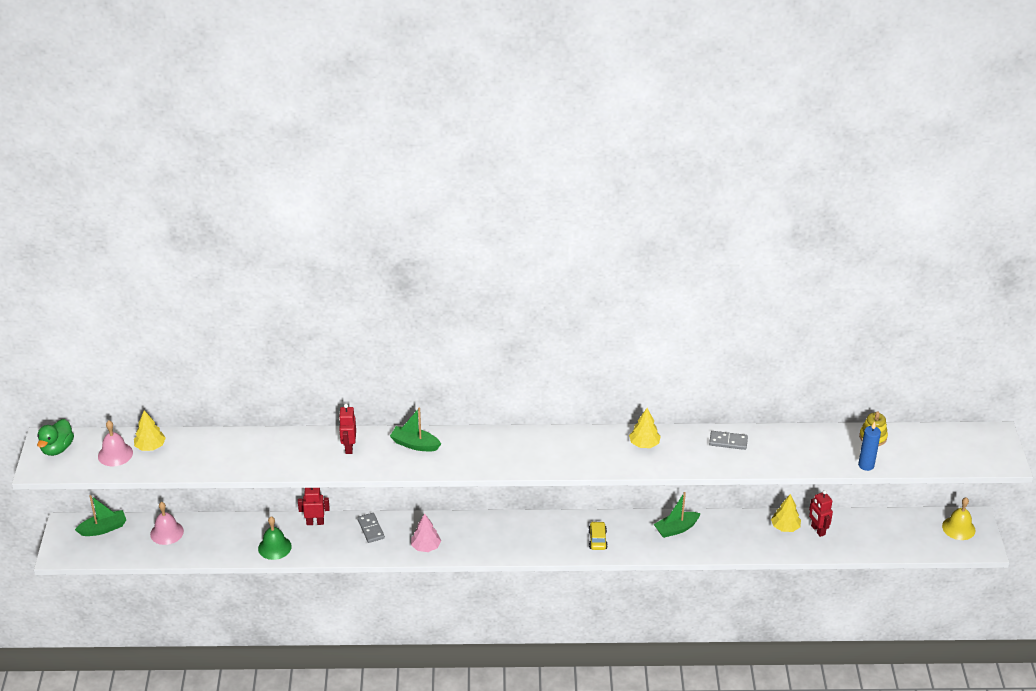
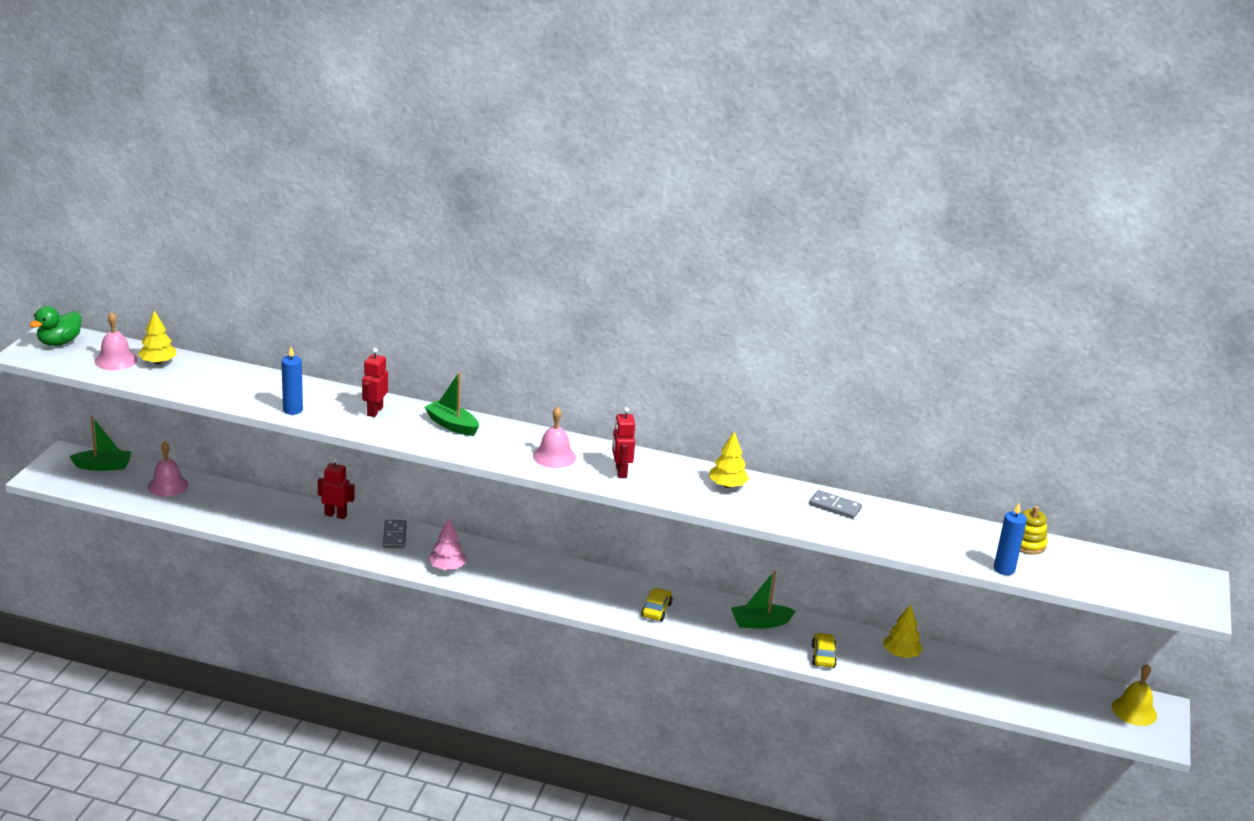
camera: 15 degrees right, 10 degrees down
green bell [258,517,292,560] -> none
red robot [809,490,833,537] -> red robot moved to [612,407,635,478]
none -> blue candle [281,347,303,415]
none -> pink bell [533,407,576,468]
none -> yellow car [812,633,837,667]

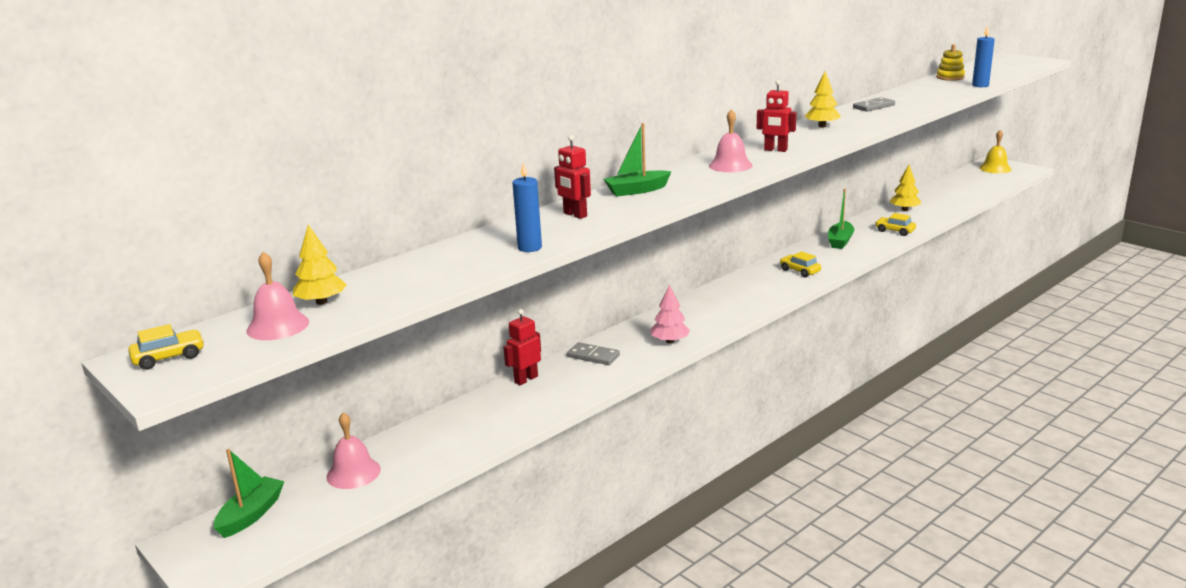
camera: 55 degrees left, 5 degrees down
green duck [29,306,81,346] -> yellow car [128,324,204,370]

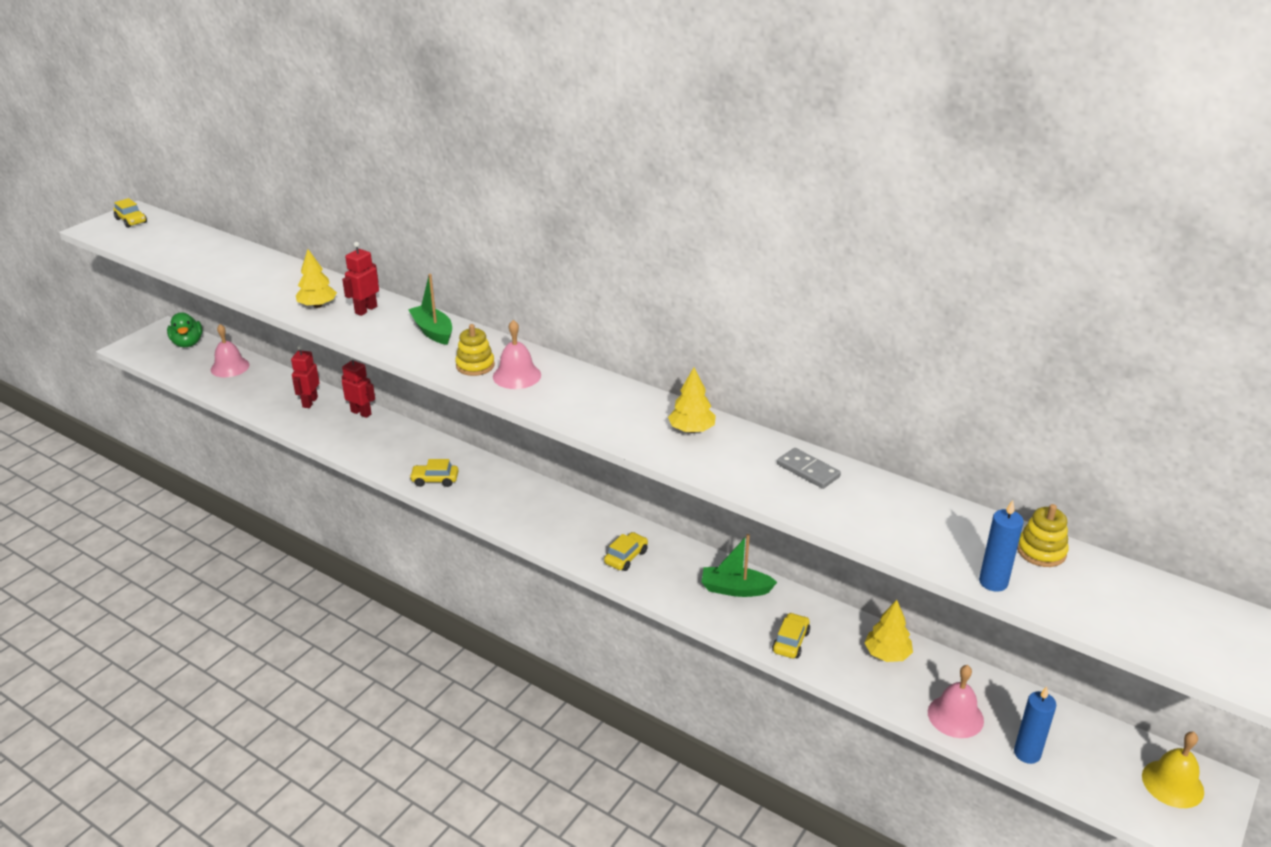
camera: 75 degrees right, 10 degrees up
green boat [214,449,284,538] -> green duck [167,312,202,347]
pink bell [246,252,309,340] -> pink bell moved to [928,665,984,738]
yellow tree [293,225,347,305] -> yellow tree moved to [296,249,337,308]
blue candle [512,162,542,252] -> blue candle moved to [1014,687,1056,764]
grey domino [567,342,620,365] -> none
pink tree [650,285,690,343] -> yellow car [410,459,458,487]
red robot [757,80,797,152] -> red robot moved to [291,345,320,408]
none -> yellow stacking toy [455,324,495,376]

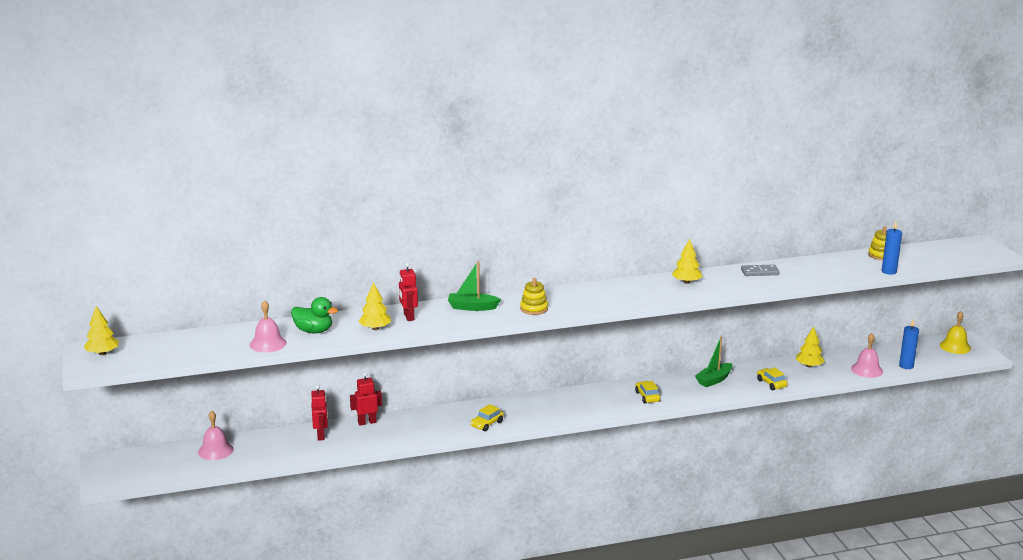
camera: 50 degrees left, 10 degrees down
yellow car [113,198,147,228] -> yellow tree [84,306,119,355]
green duck [167,312,202,347] -> green duck moved to [291,297,338,333]
red robot [291,345,320,408] -> red robot turned 150 degrees counterclockwise [311,385,328,441]
pink bell [493,320,541,389] -> pink bell moved to [250,300,286,353]

